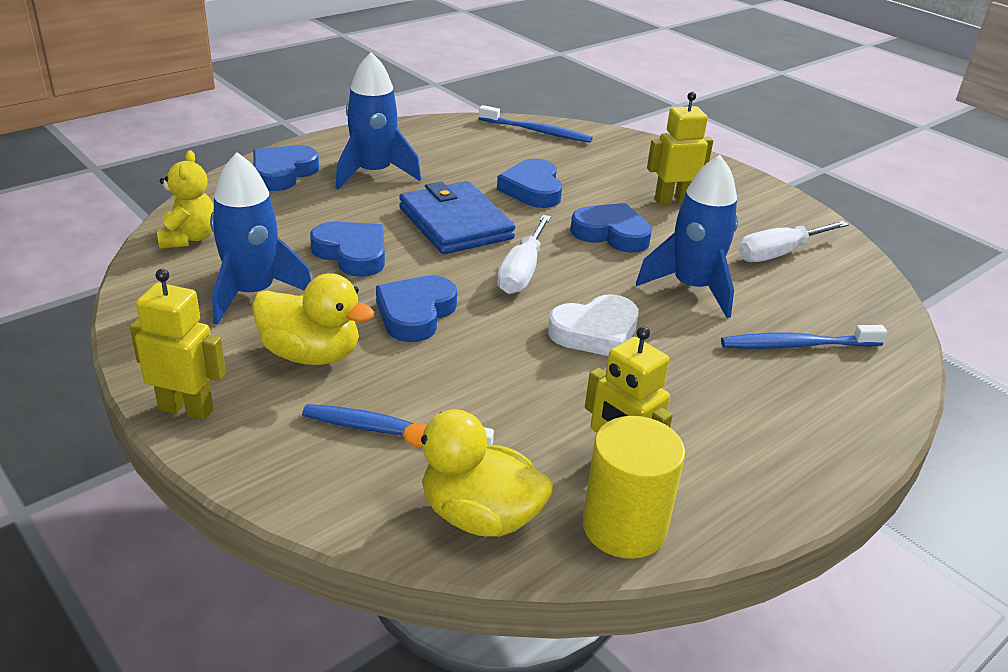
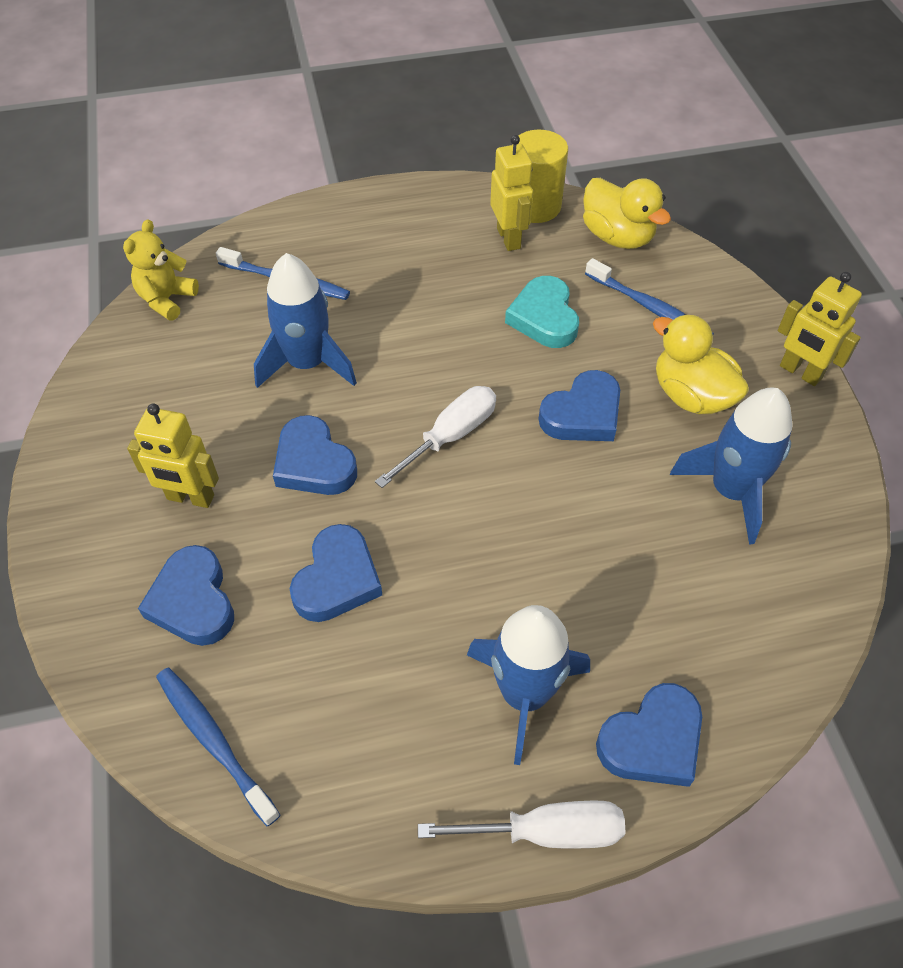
camera: 150 degrees left, 20 degrees up
yellow teddy bear [157,150,214,249] -> yellow teddy bear moved to [123,220,199,321]
blue heart [310,222,385,277] -> blue heart moved to [138,545,234,646]
blue wallet [399,181,515,254] -> none
white heart [548,294,639,356] -> none
white screwdriver [738,220,849,262] -> white screwdriver moved to [418,801,625,849]
none -> turquoise heart [505,276,579,348]

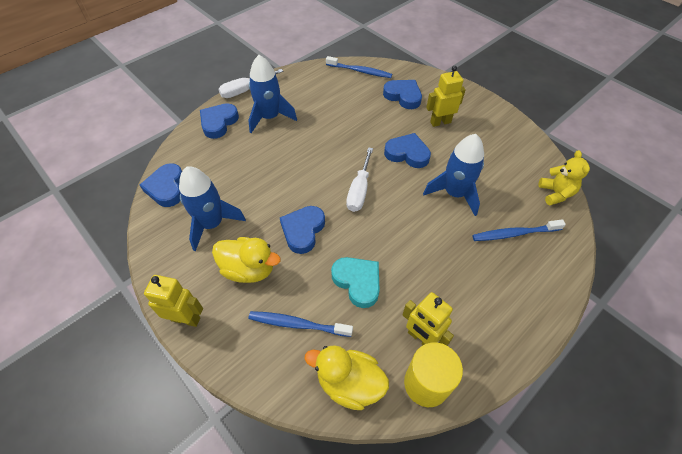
camera: 150 degrees right, 0 degrees up
blue heart [290,524,382,622] -> blue heart moved to [140,163,182,207]

